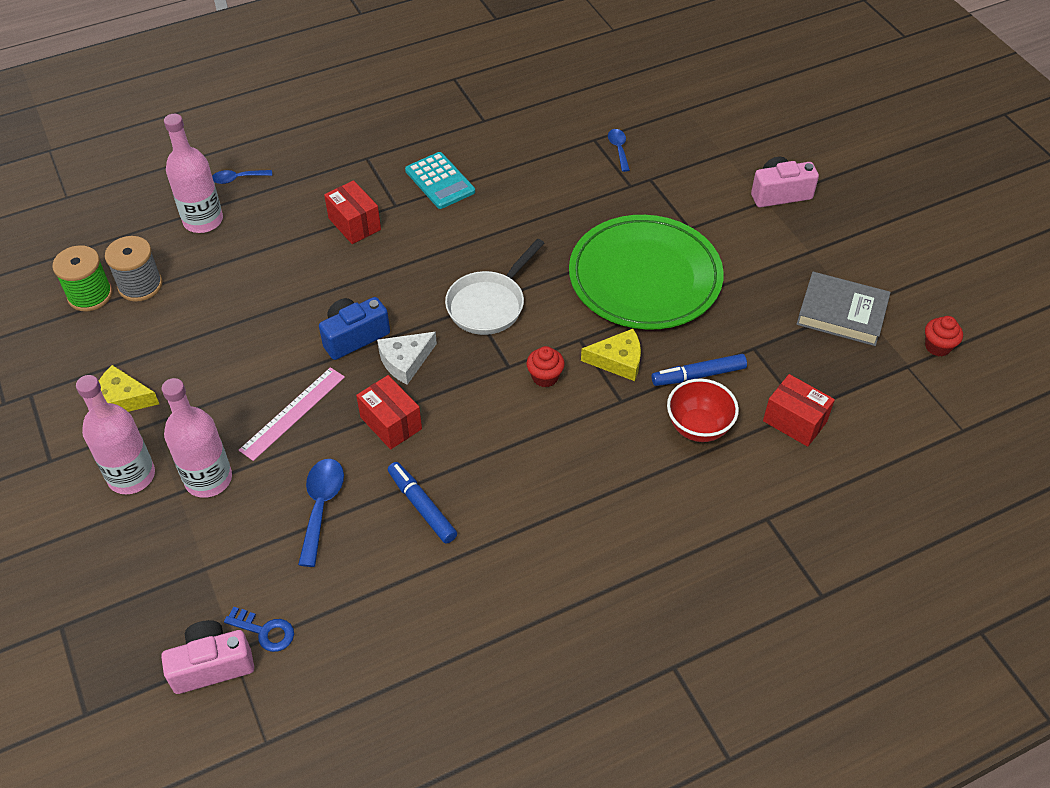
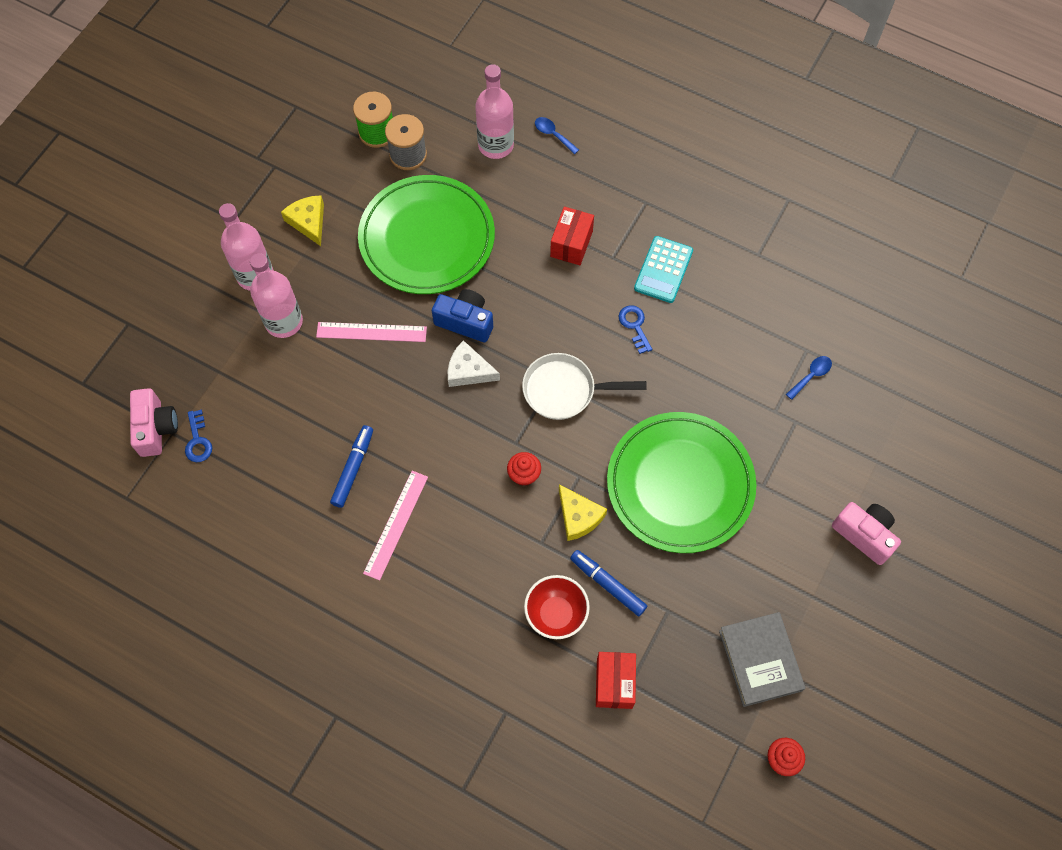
camera: 55 degrees right, 15 degrees up
pink camera [161,620,254,694] -> pink camera turned 45 degrees clockwise [130,388,178,457]
blue spoon [298,459,344,567] -> none
red box [356,375,422,449] -> none
none -> green plate [358,175,495,294]
none -> pink ruler [363,471,428,581]
none -> blue key [619,305,652,354]

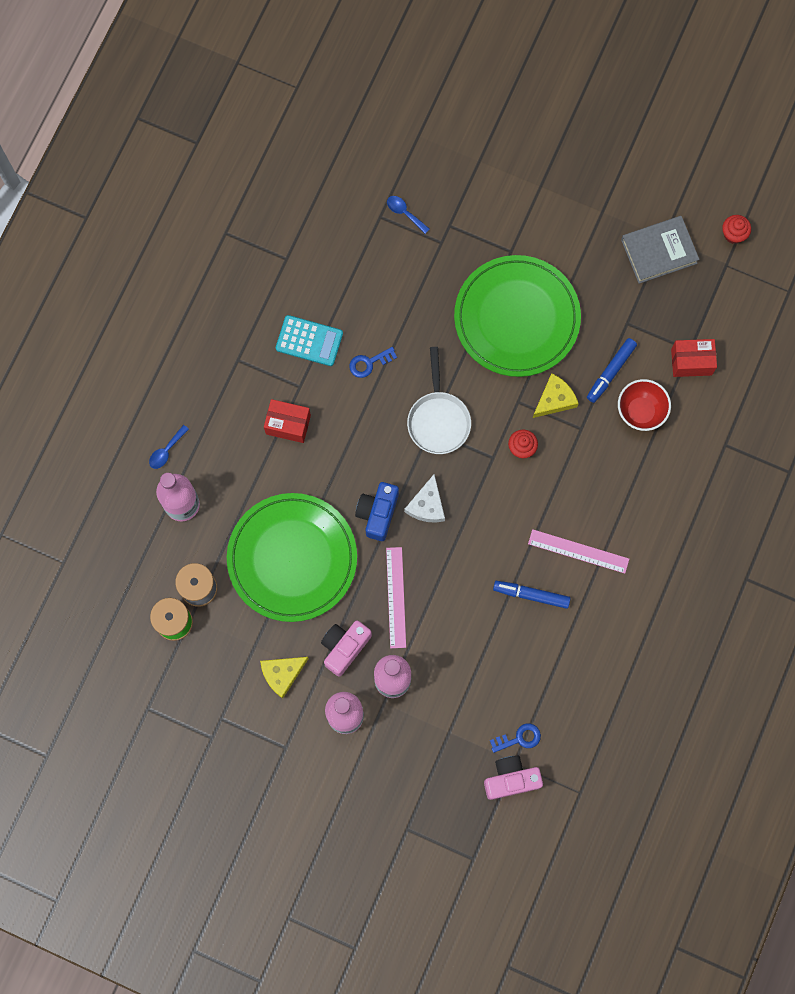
camera: 95 degrees left, 10 degrees up
pink camera [832,502,901,565] -> pink camera moved to [321,620,372,677]

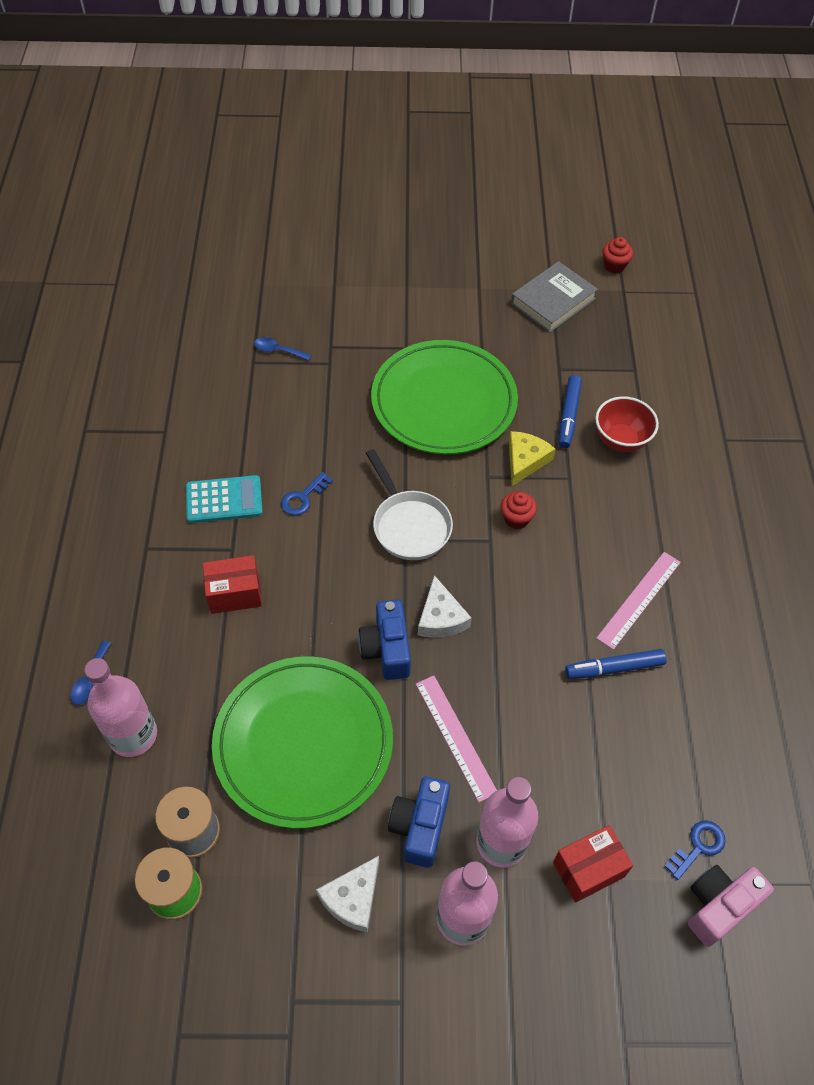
camera: 25 degrees left, 20 degrees down
yellow cheese [260,657,309,699] -> white cheese [316,856,379,933]
pink camera [321,620,372,677] -> blue camera [388,777,450,868]
pink ruler [528,529,629,574] -> pink ruler turned 45 degrees counterclockwise [596,552,681,650]
red box [671,339,717,377] -> red box moved to [553,825,633,903]

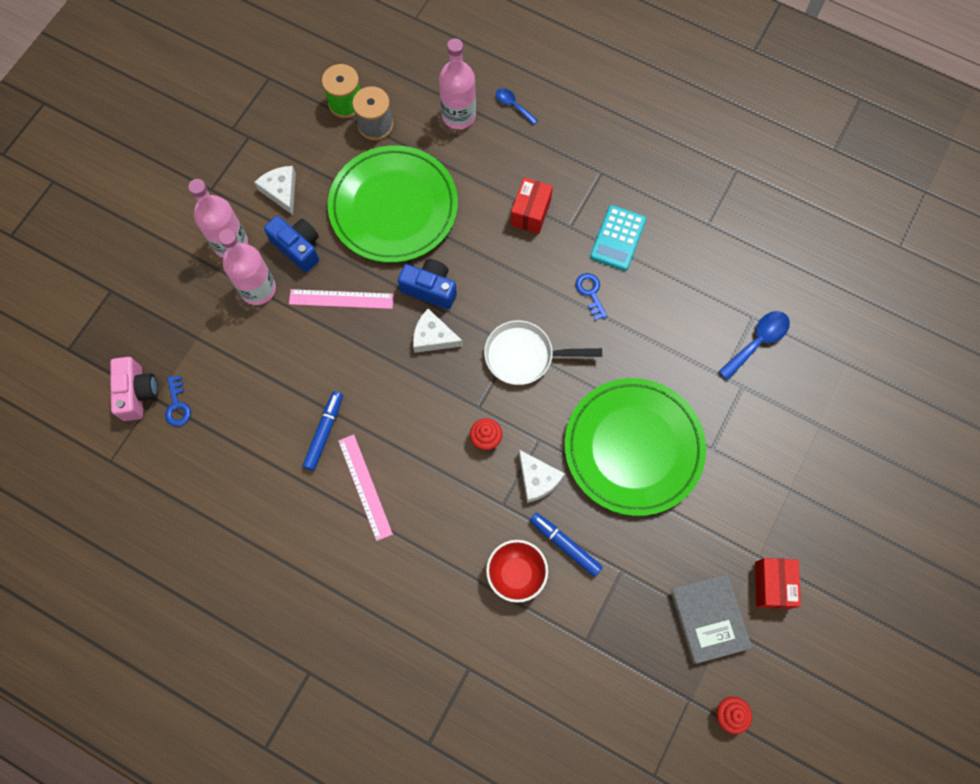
camera: 120 degrees right, 15 degrees up
blue spoon [254,337,311,361] -> blue spoon [719,311,790,380], size x1.62
yellow cheese [509,431,555,486] -> white cheese [519,450,565,503]
red box [553,825,633,903] -> red box moved to [755,558,801,609]

